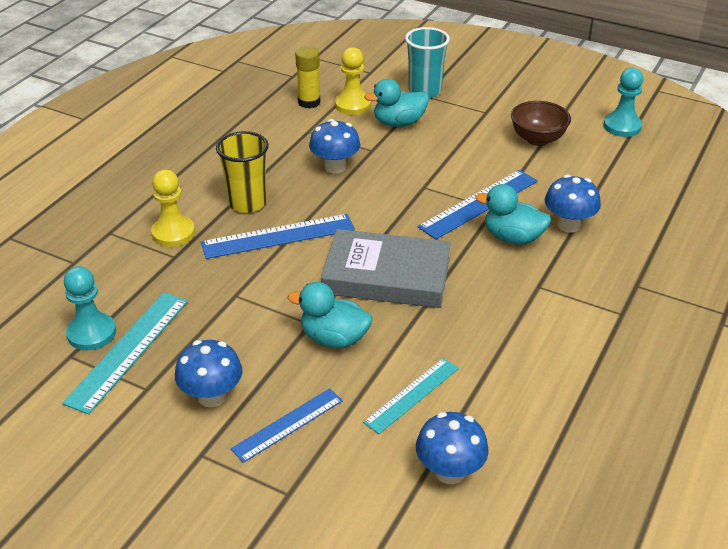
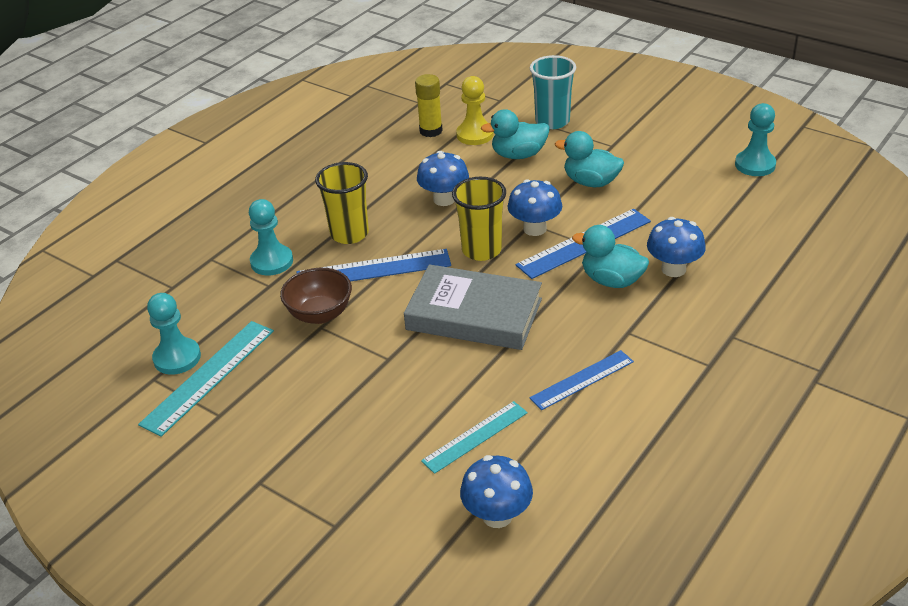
camera: 10 degrees right, 0 degrees up
yellow pawn [151,170,195,247] -> turquoise pawn [249,199,293,276]
blue mushroom [175,340,243,407] -> blue mushroom moved to [507,179,562,236]
blue ruler [231,388,343,463] -> blue ruler moved to [529,350,634,410]
turquoise duck [288,282,372,348] -> turquoise duck moved to [555,131,624,187]
brown bowl [511,101,571,146] -> brown bowl moved to [280,268,352,324]
none -> yellow cup [452,177,506,261]

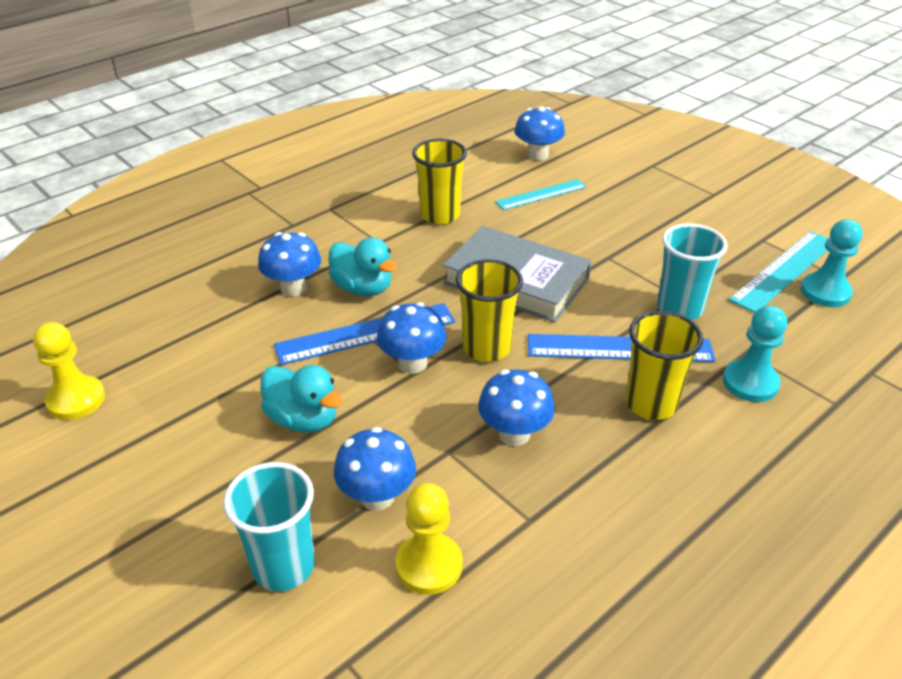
camera: 170 degrees left, 0 degrees up
brown bowl [280,268,352,324] -> turquoise cup [657,223,727,320]
yellow glue stick [415,74,443,137] -> none
turquoise duck [481,109,549,159] -> blue mushroom [334,427,416,511]
blue ruler [529,350,634,410] -> yellow cup [412,139,467,225]
turquoise pawn [735,103,776,176] -> yellow pawn [33,322,105,420]

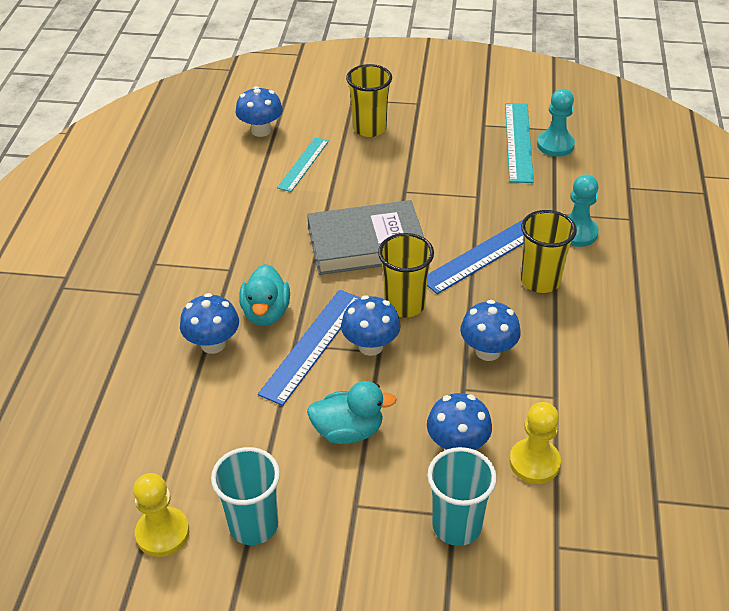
camera: 40 degrees left, 5 degrees up
turquoise duck [329,237,397,296] -> turquoise duck turned 90 degrees clockwise [239,264,290,326]
yellow cup [412,139,467,225] -> yellow cup moved to [346,64,392,137]
turquoise cup [657,223,727,320] -> turquoise cup moved to [211,447,280,545]

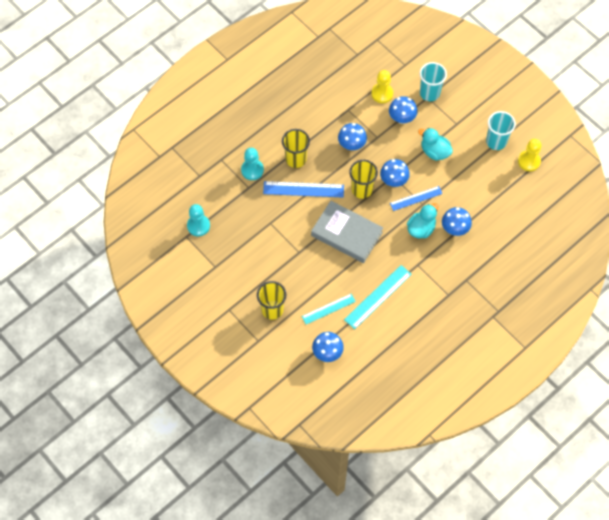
camera: 140 degrees left, 20 degrees up
blue ruler [258,290,361,406] -> blue ruler [390,186,443,211], size x0.66
turquoise ruler [505,103,534,183] -> turquoise ruler moved to [344,265,412,329]

